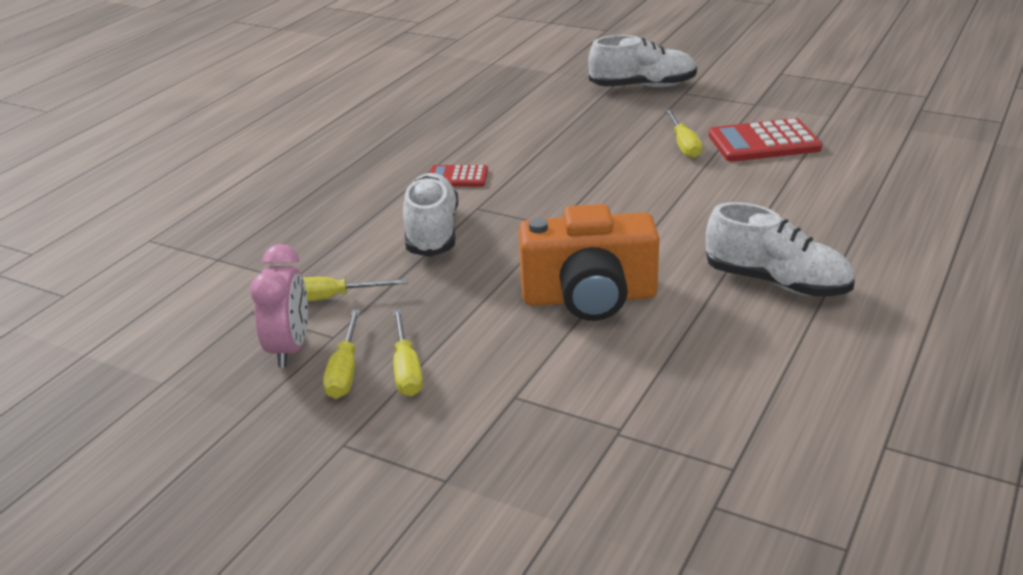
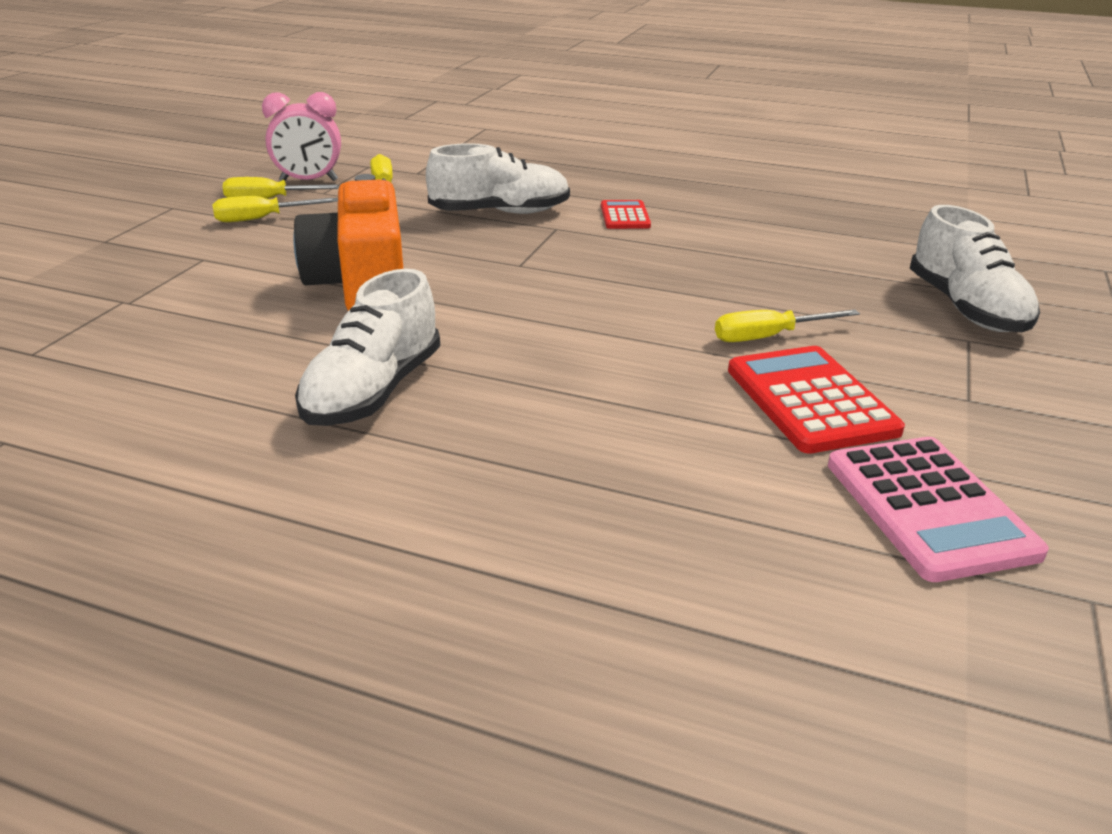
camera: 80 degrees right, 0 degrees up
none -> pink calculator [828,437,1049,582]

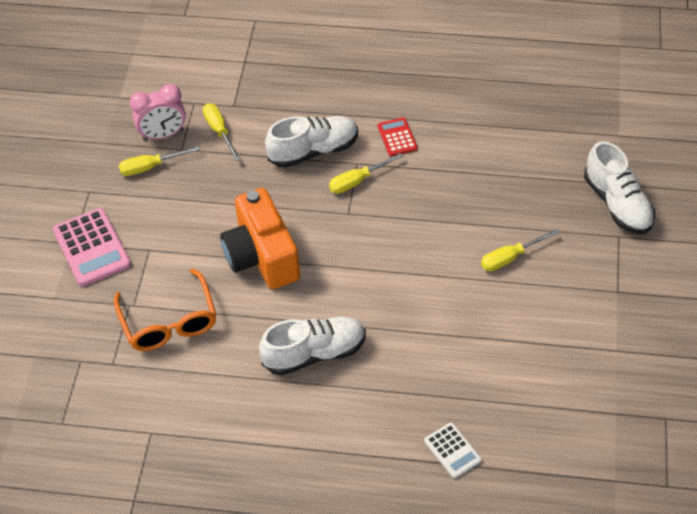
camera: 10 degrees left, 20 degrees up
yellow screwdriver [212,196,338,222] -> yellow screwdriver moved to [329,153,403,194]
white shoe [295,269,440,426] -> white shoe turned 120 degrees counterclockwise [259,317,366,375]
red calculator [728,346,905,454] -> none
pink calculator [828,437,1049,582] -> pink calculator moved to [53,208,131,286]
none -> orange glasses [114,268,217,351]
none -> white calculator [424,423,482,478]

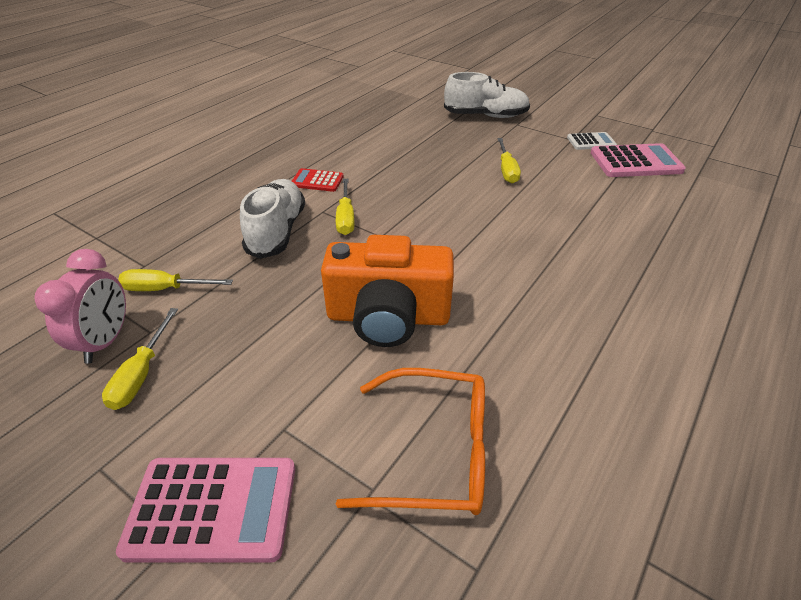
camera: 65 degrees left, 10 degrees down
white shoe [259,317,366,375] -> none
white calculator [424,423,482,478] -> white calculator moved to [567,132,617,150]
none -> pink calculator [591,143,686,177]

